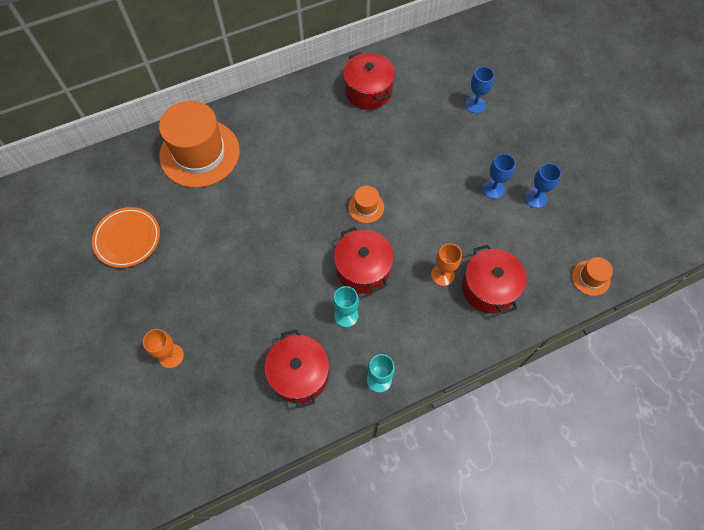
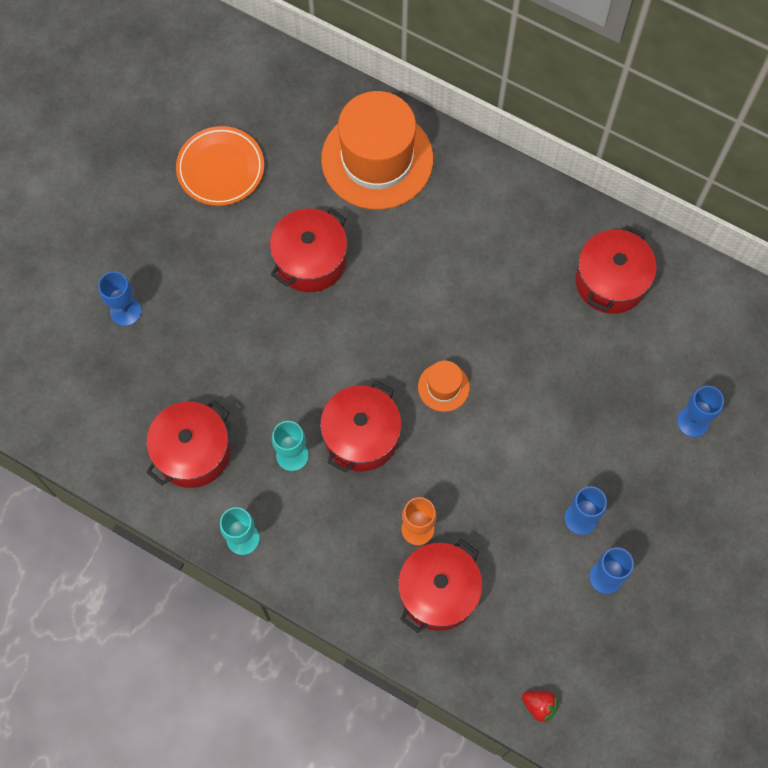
camera: 55 degrees right, 5 degrees up
orange goblet [143,329,184,368] -> blue goblet [98,271,141,326]
orange hat [572,257,613,296] -> red strawberry [522,691,558,723]
none -> red pot [270,208,347,292]

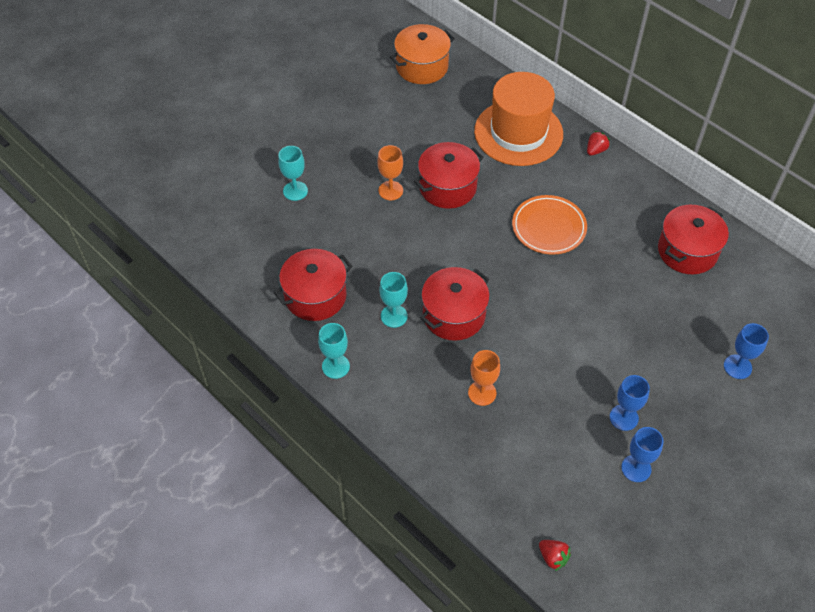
camera: 15 degrees right, 15 degrees down
blue goblet [98,271,141,326] -> turquoise goblet [278,146,308,201]
orange plate [176,126,264,206] -> orange plate moved to [512,195,587,255]
red pot [398,539,483,633] -> none
orange hat [418,361,470,412] -> none
none -> orange goblet [377,145,403,200]
none -> orange pot [390,24,455,84]
none -> red strawberry [587,131,610,156]

